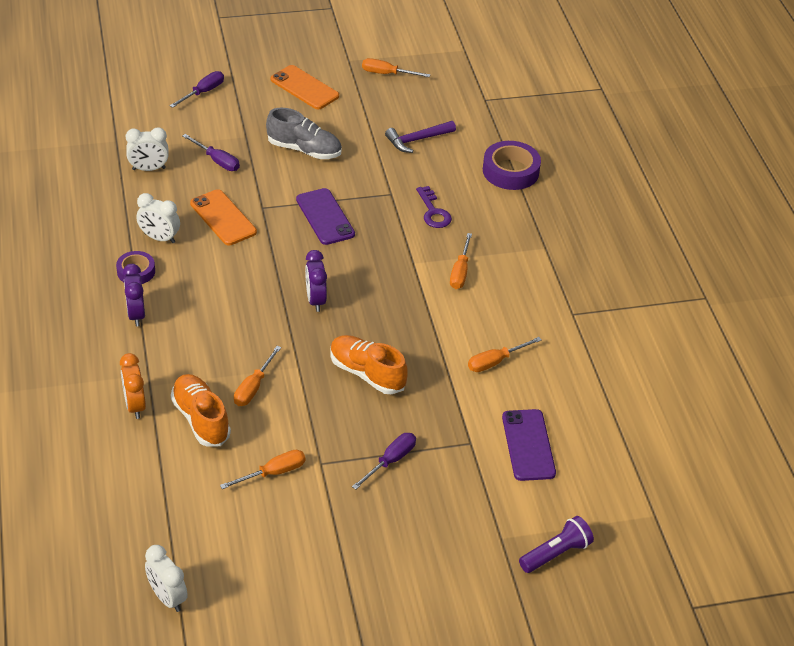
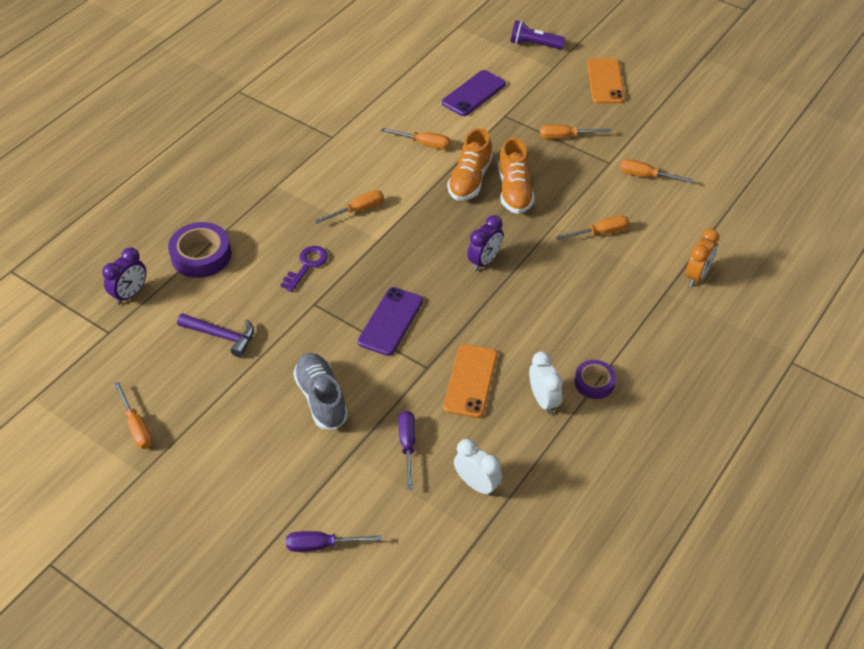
camera: 130 degrees left, 5 degrees up
purple clock [123,264,145,326] -> purple clock moved to [102,247,146,305]
white clock [145,545,188,612] -> none
orange shoe [171,374,231,446] -> orange shoe moved to [447,128,492,201]
orange phone [271,65,339,109] -> orange phone moved to [587,58,625,104]
purple screwdriver [352,433,416,490] -> orange screwdriver [540,125,611,139]

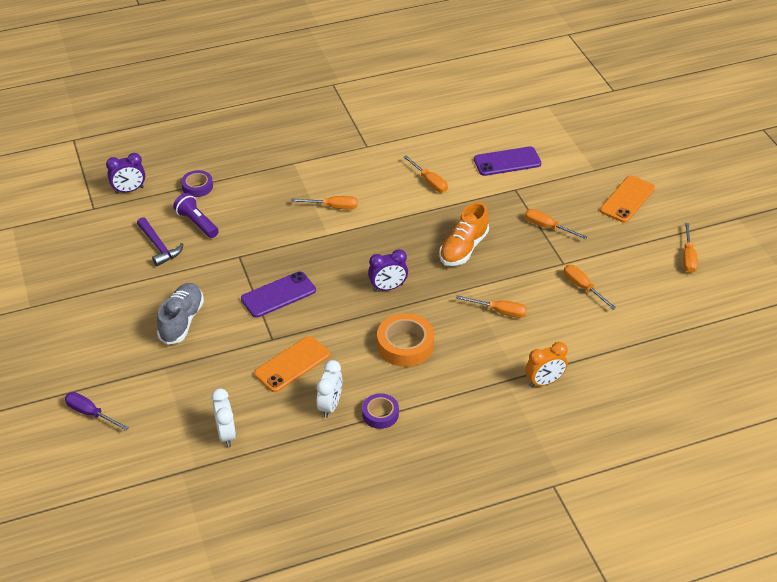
camera: 35 degrees right, 5 degrees down
orange screwdriver [114,382,153,449] -> orange screwdriver moved to [683,223,698,273]
purple tape [168,222,231,278] -> purple tape [181,170,213,197], size x0.61
purple key [280,246,328,292] -> none
purple screwdriver [399,411,416,490] -> none
orange shoe [447,128,492,201] -> none
purple flashlight [510,21,566,49] -> purple flashlight moved to [173,193,219,238]
none -> orange tape [377,313,434,367]

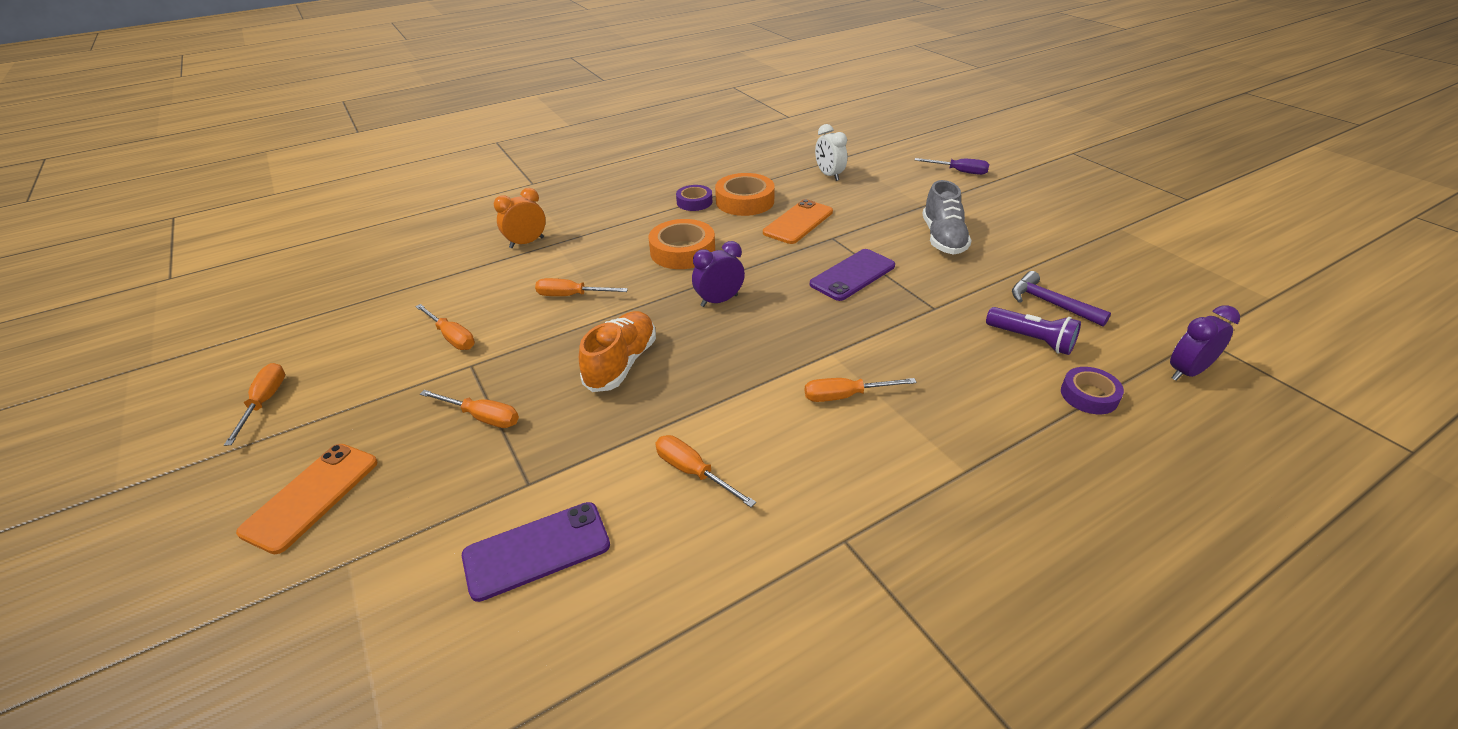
camera: 170 degrees right, 5 degrees down
white clock [316,360,342,418] -> orange tape [715,173,775,216]

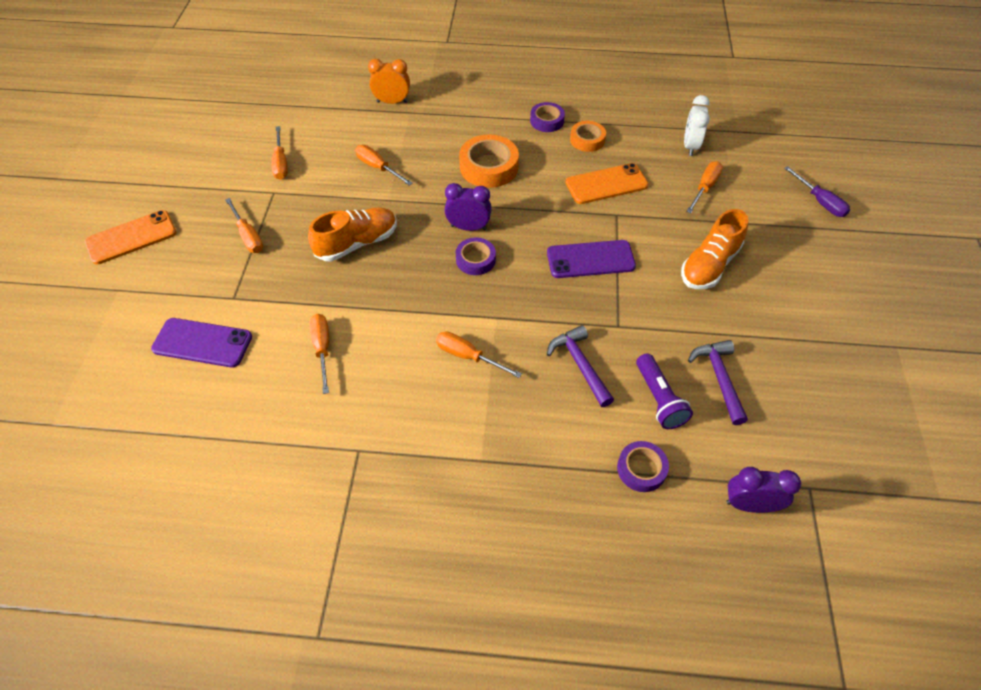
camera: 35 degrees right, 15 degrees up
orange screwdriver [224,363,285,446] -> orange screwdriver moved to [686,161,723,213]
orange tape [715,173,775,216] -> orange tape [570,121,606,152], size x0.61
grey shoe [922,180,972,255] -> orange shoe [681,209,748,289]
none -> purple tape [456,237,496,275]
none -> purple hammer [547,325,614,407]

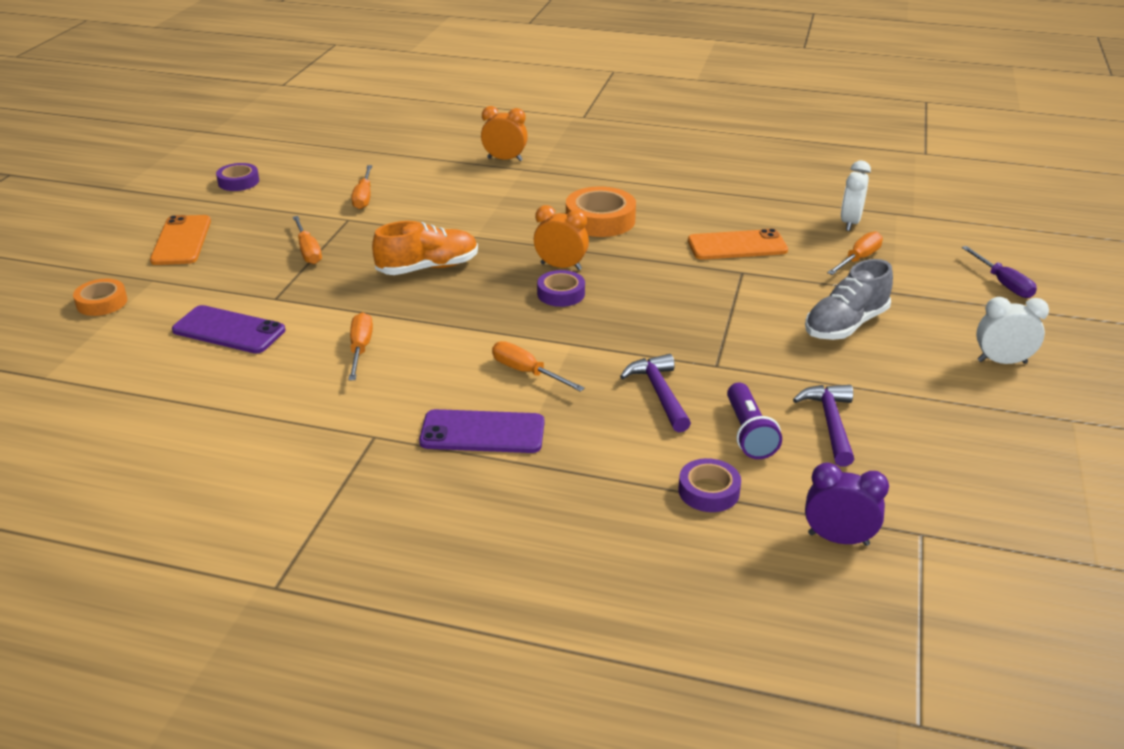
camera: 10 degrees right, 20 degrees down
orange phone [85,210,177,265] -> orange phone turned 75 degrees counterclockwise [150,215,211,265]
orange screwdriver [355,145,413,186] -> none
purple clock [445,183,492,231] -> orange clock [534,205,589,270]
purple tape [530,102,565,132] -> purple tape moved to [216,163,259,191]
purple phone [547,240,636,278] -> purple phone moved to [419,409,544,453]
orange tape [570,121,606,152] -> orange tape moved to [73,279,127,316]
orange shoe [681,209,748,289] -> grey shoe [805,259,893,340]
none -> white clock [976,297,1049,364]

